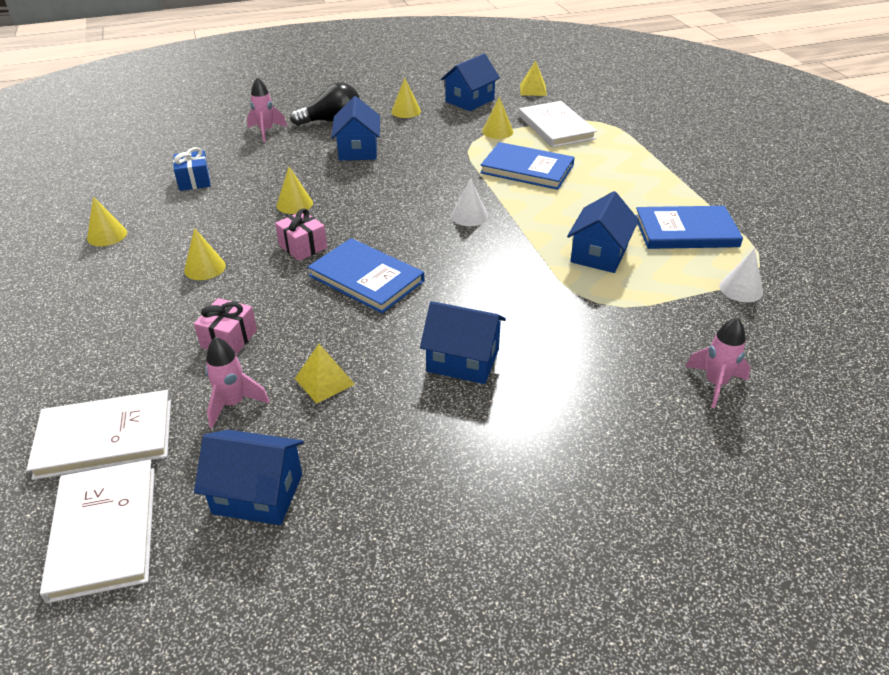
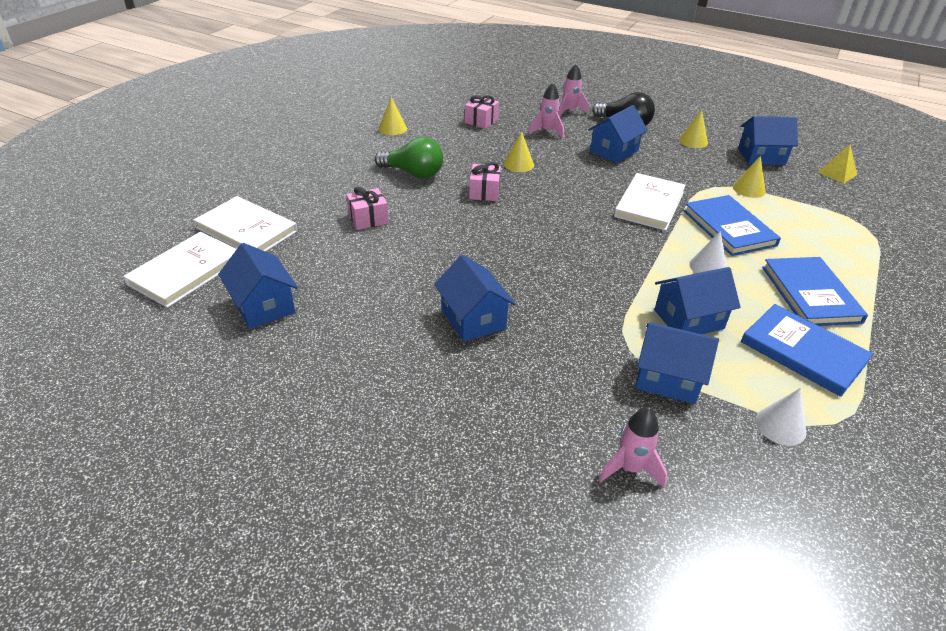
camera: 45 degrees right, 0 degrees up
blue gift [173,147,210,191] -> pink gift [465,95,499,129]
yellow cone [184,228,226,280] -> green light bulb [375,137,443,178]
pink rocket [205,337,270,428] -> pink rocket moved to [528,82,564,139]
yellow pyramid [295,344,355,404] -> none
blue book [307,238,424,313] -> blue book moved to [762,257,868,326]
white cone [451,178,488,226] -> white cone moved to [689,231,727,273]
white book [519,101,597,148] -> white book moved to [614,173,686,231]
none -> blue house [635,322,719,404]

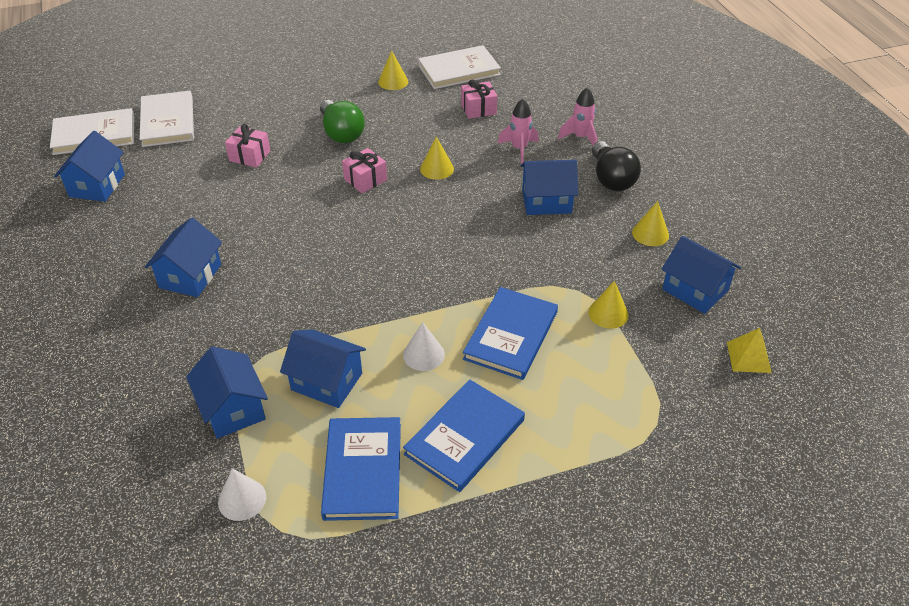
camera: 45 degrees right, 5 degrees up
pink rocket [598,407,667,488] -> none
white book [614,173,686,231] -> white book moved to [418,45,501,89]

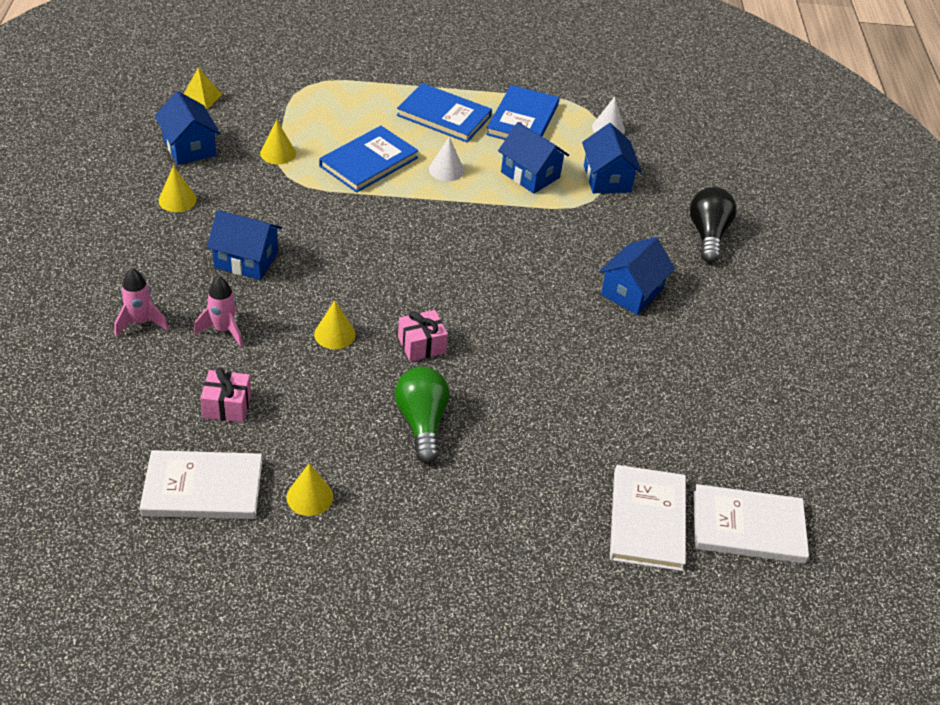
camera: 165 degrees left, 0 degrees up
blue house [54,131,125,202] -> none
pink gift [225,124,270,168] -> none
blue book [403,379,525,492] -> blue book turned 60 degrees clockwise [397,83,492,143]
black light bulb [592,141,641,191] -> black light bulb moved to [690,187,736,263]

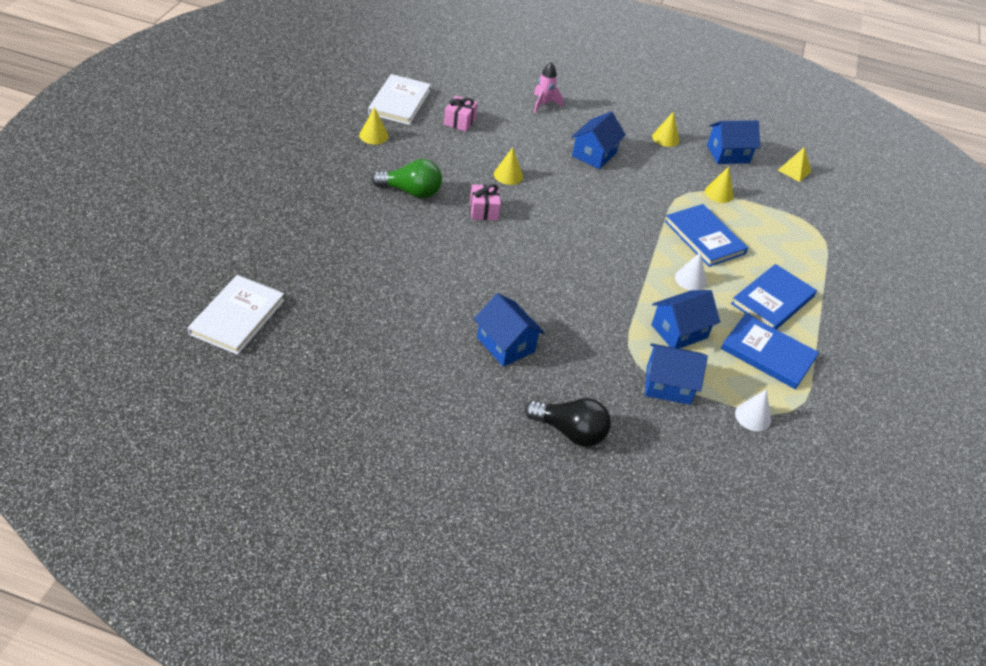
camera: 105 degrees right, 0 degrees up
pink rocket [194,276,243,347] -> none
white book [610,465,686,571] -> none

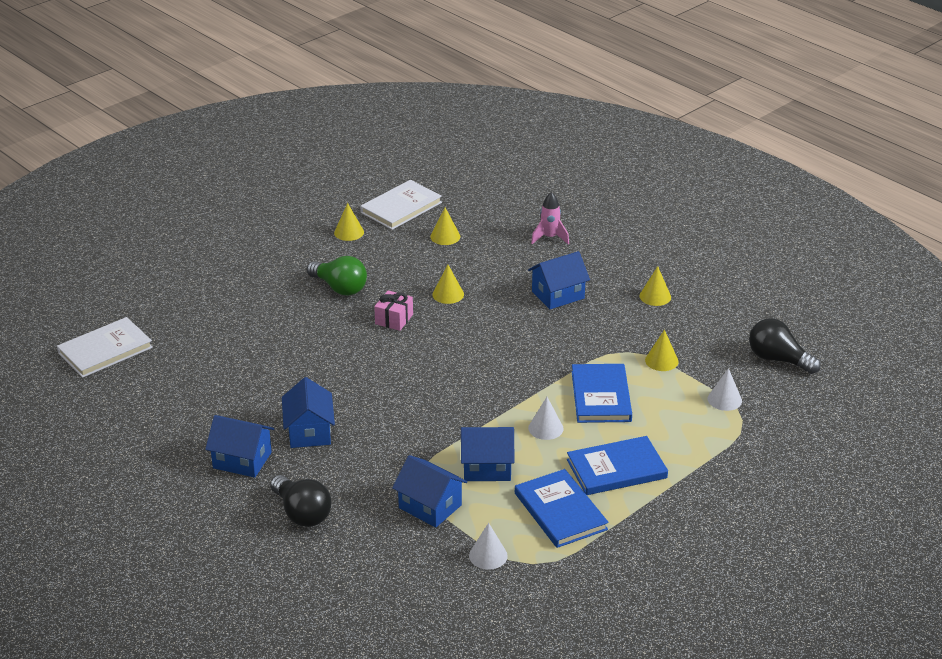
camera: 35 degrees right, 10 degrees down
pink gift [444,96,478,132] -> yellow cone [430,208,460,245]
blue house [707,120,760,164] -> blue house moved to [205,415,274,478]
yellow pyramid [778,147,811,182] -> black light bulb [749,318,821,374]
none -> white cone [708,368,742,411]

